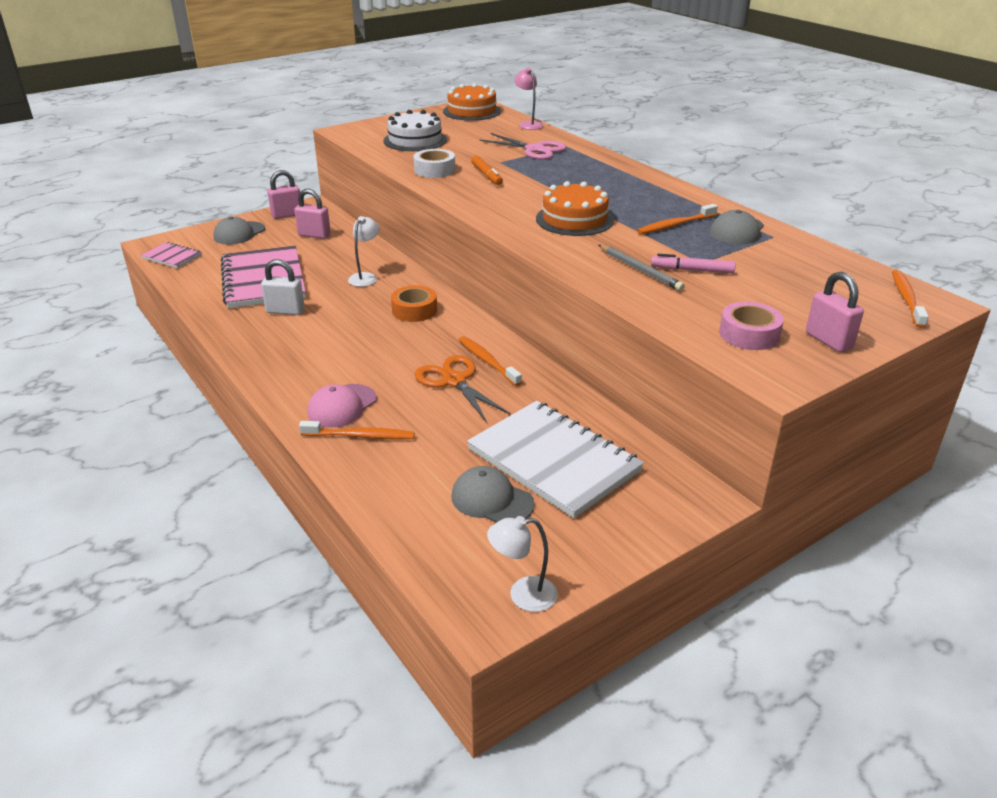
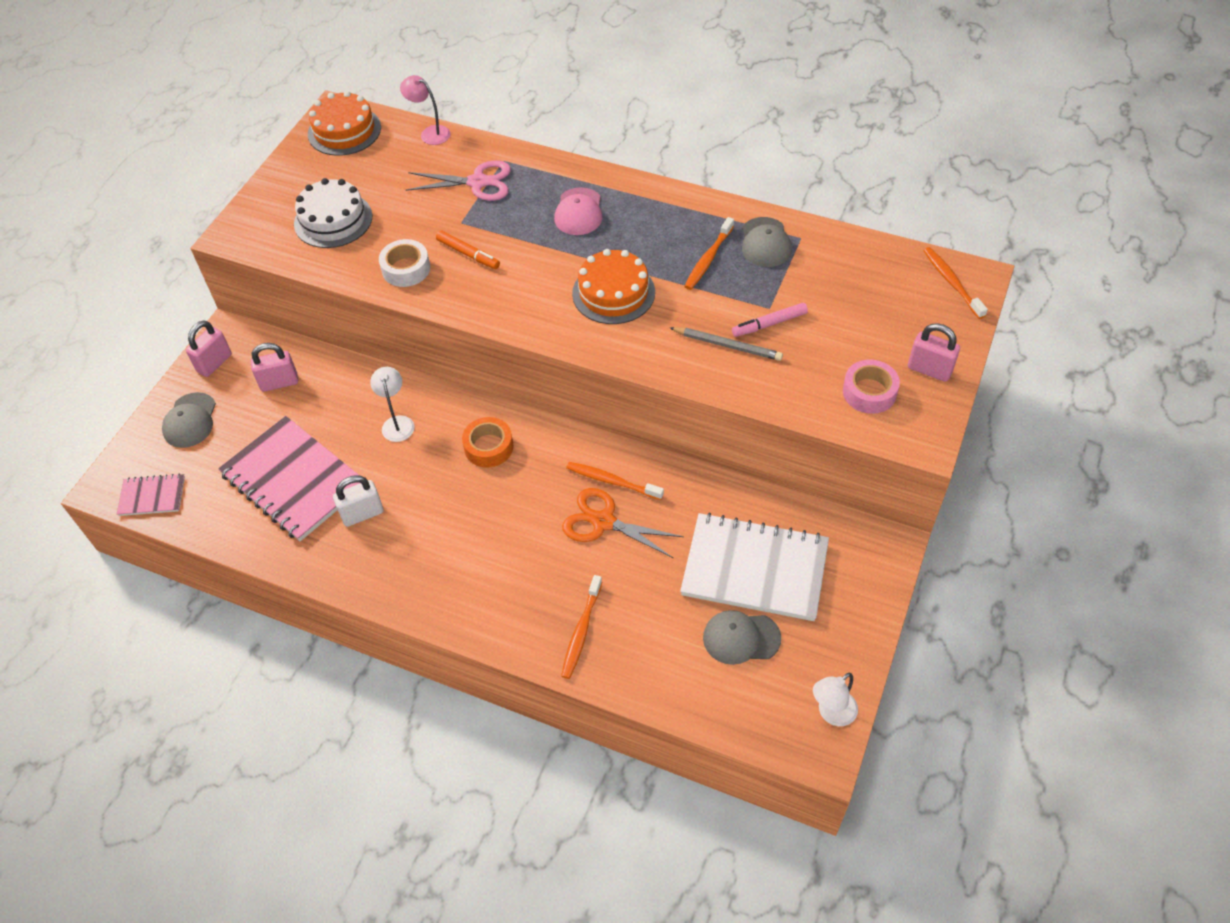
camera: 30 degrees left, 20 degrees up
orange toothbrush [299,421,415,440] -> orange toothbrush turned 135 degrees clockwise [561,575,602,679]
pink cap [307,384,377,427] -> pink cap moved to [554,187,602,235]

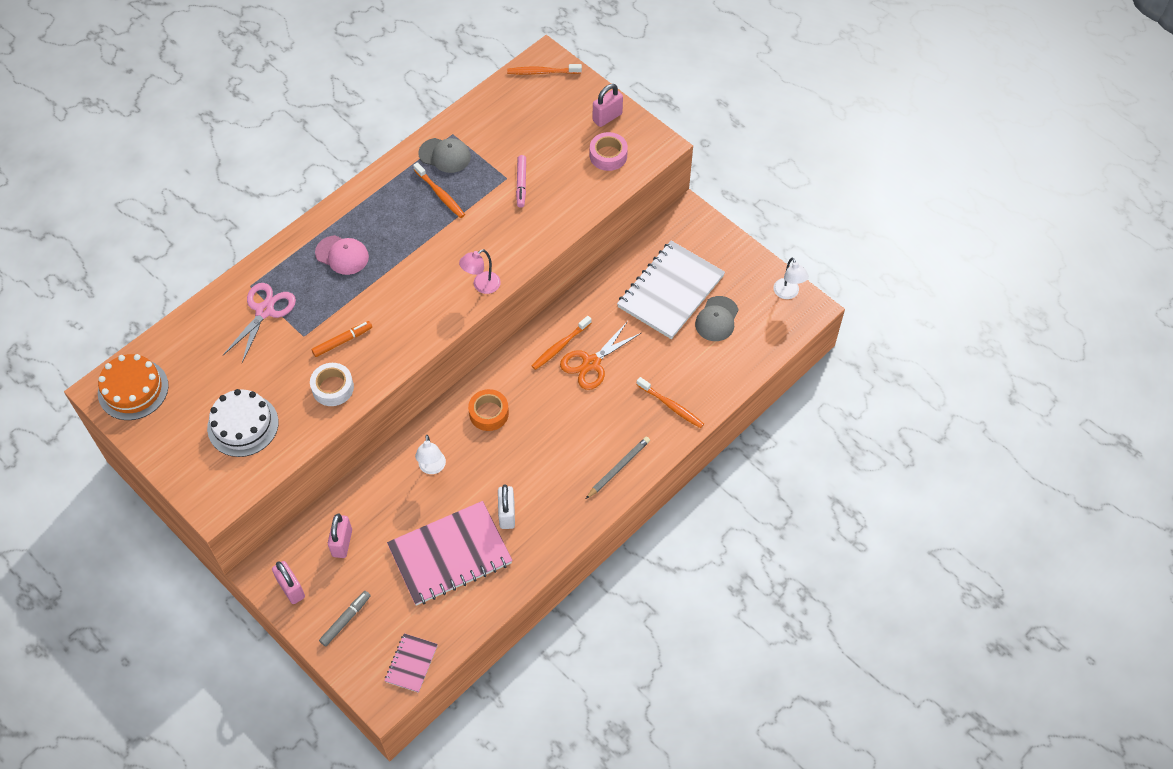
camera: 70 degrees left, 5 degrees up
grey cap [162,392,216,448] -> grey marker [319,591,371,646]
white lamp [370,367,415,442] -> white lamp turned 105 degrees counterclockwise [415,435,446,474]
pink lamp [400,75,451,145] -> pink lamp moved to [459,249,501,294]
orange cake [572,249,655,324] -> none
grey pencil [670,327,783,361] -> grey pencil moved to [586,437,650,499]

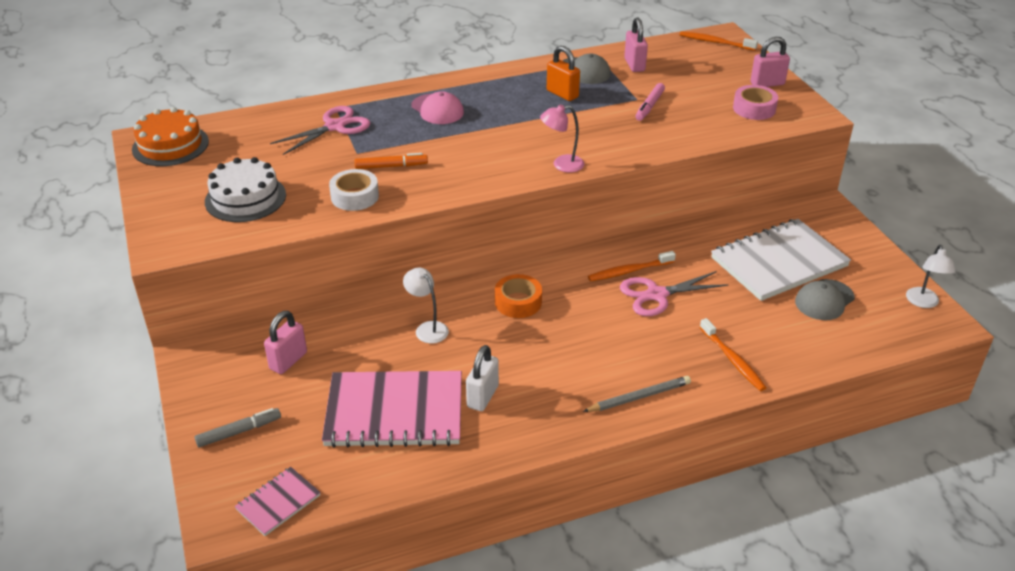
camera: 25 degrees right, 20 degrees down
pink padlock [272,561,305,604] -> pink padlock moved to [624,17,648,72]
orange toothbrush [413,162,465,218] -> orange padlock [547,46,580,101]
white lamp [415,435,446,474] -> white lamp turned 120 degrees clockwise [403,268,449,343]
orange scissors [560,321,641,390] -> pink scissors [620,271,729,316]

